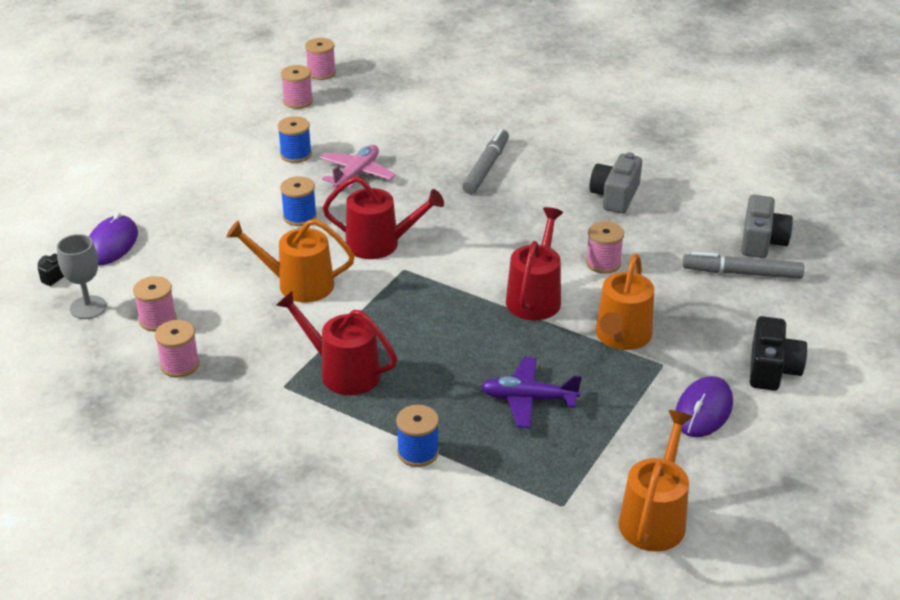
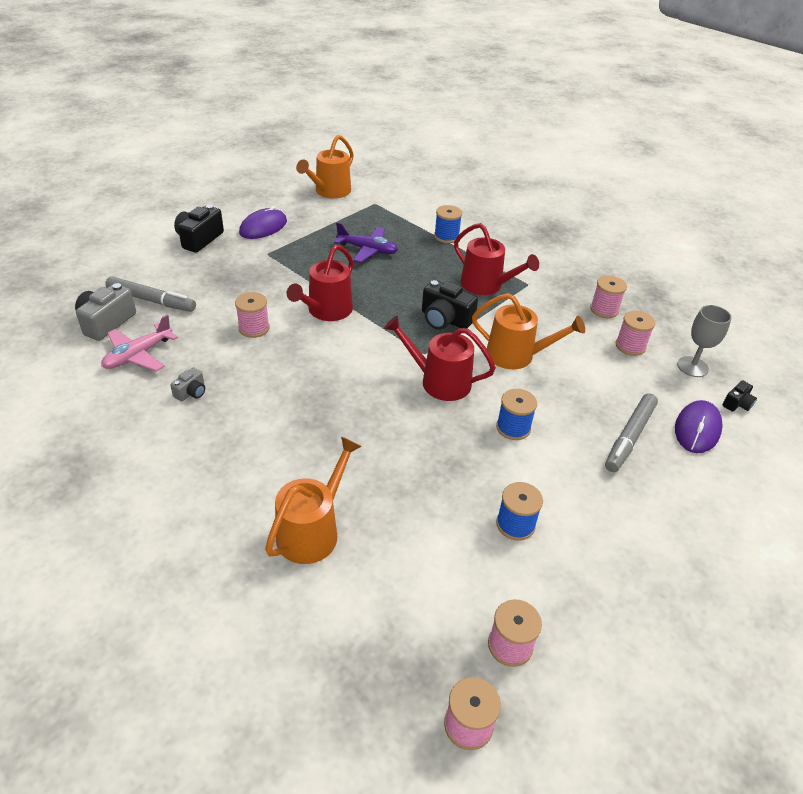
camera: 170 degrees left, 5 degrees up
pink plane [320,145,396,189] -> pink plane moved to [101,314,178,371]
grey marker [462,129,509,194] -> grey marker moved to [605,393,658,472]
grey camera [589,152,642,213] -> grey camera [170,368,205,401], size x0.53
orange watering can [595,254,654,350] -> orange watering can moved to [265,437,362,564]
none -> black camera [422,280,478,330]

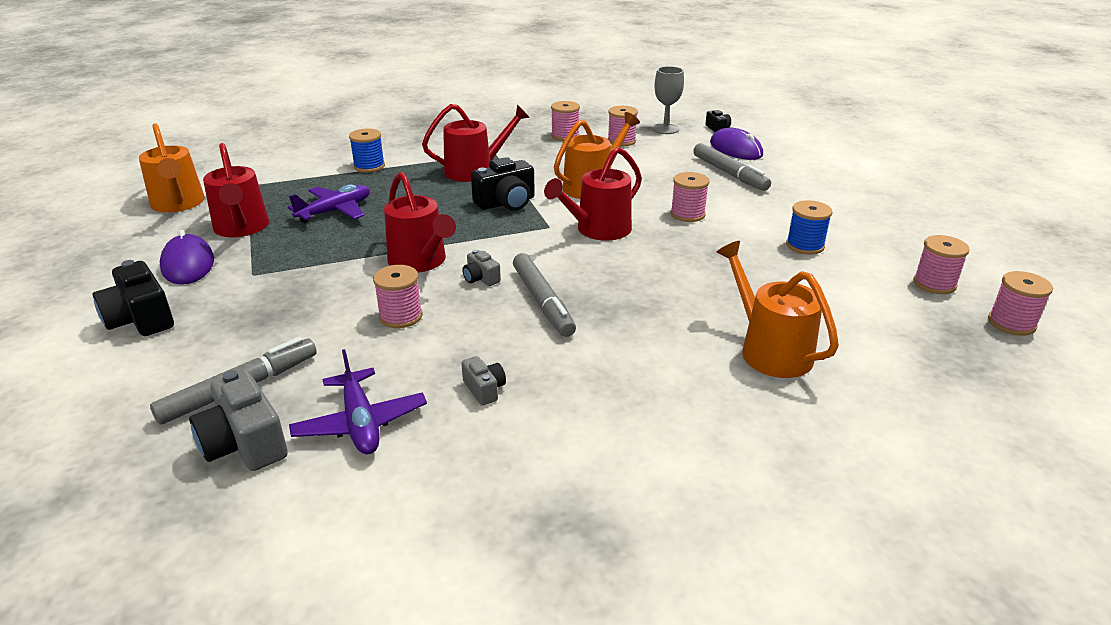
camera: 60 degrees left, 10 degrees down
pink plane [101,314,178,371] -> purple plane [289,349,427,454]
blue spool [496,389,537,440] -> pink spool [670,172,709,222]
none -> red watering can [203,143,269,237]
none -> grey camera [462,250,501,286]
none -> grey marker [513,253,576,337]

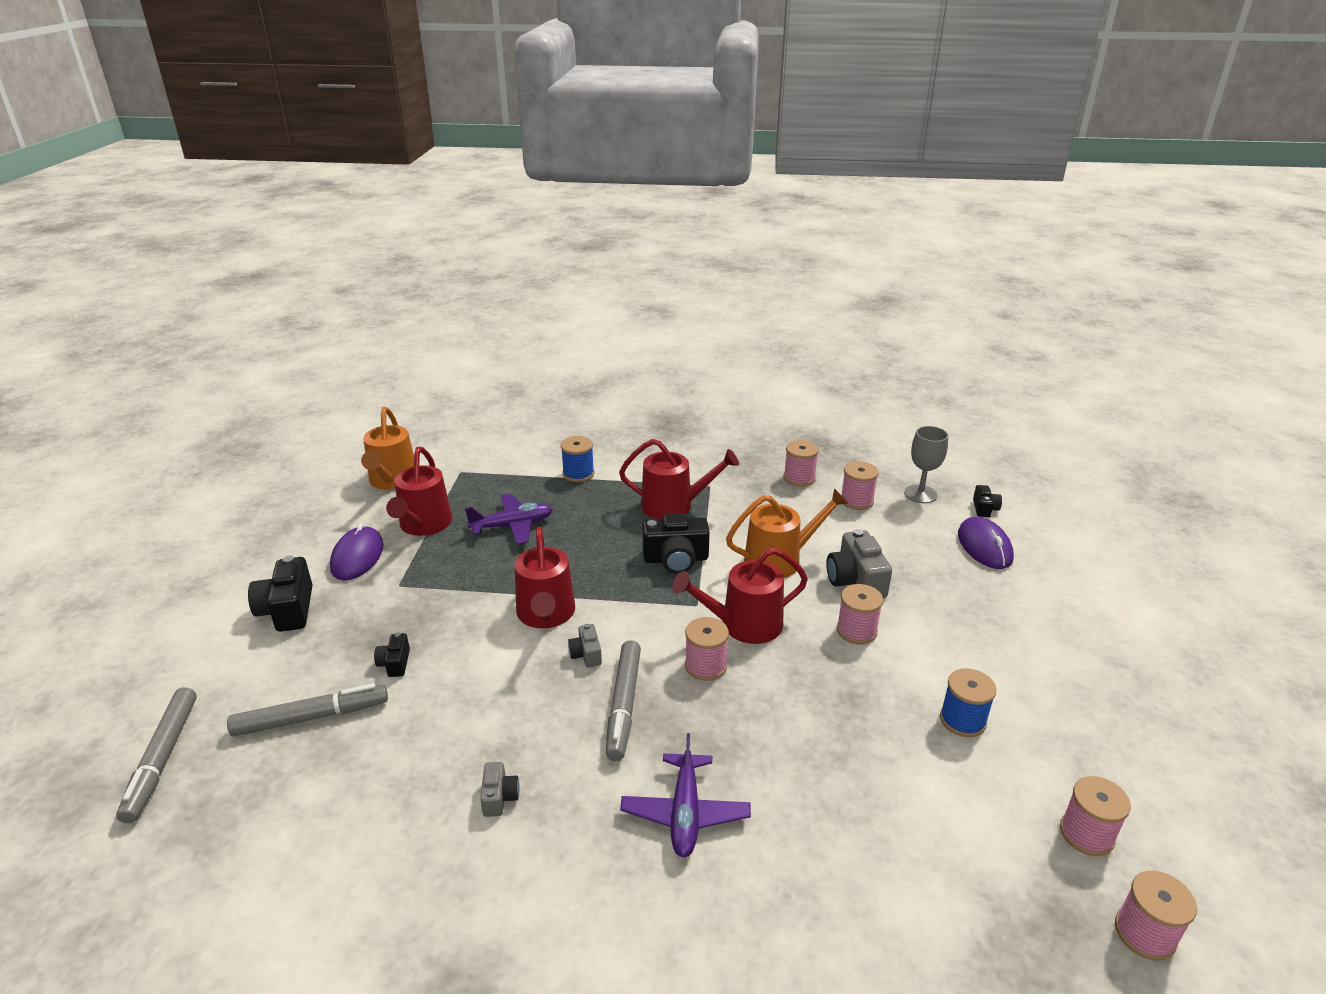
camera: 25 degrees right, 0 degrees up
grey camera [189,370,288,471] -> grey camera moved to [826,529,892,599]
purple plane [289,349,427,454] -> purple plane moved to [620,733,751,857]
pink spool [373,265,423,328] -> pink spool moved to [685,617,729,681]
grey marker [693,143,771,191] -> grey marker moved to [116,687,197,823]
orange watering can [717,241,839,378] -> none
none -> black camera [374,632,410,677]

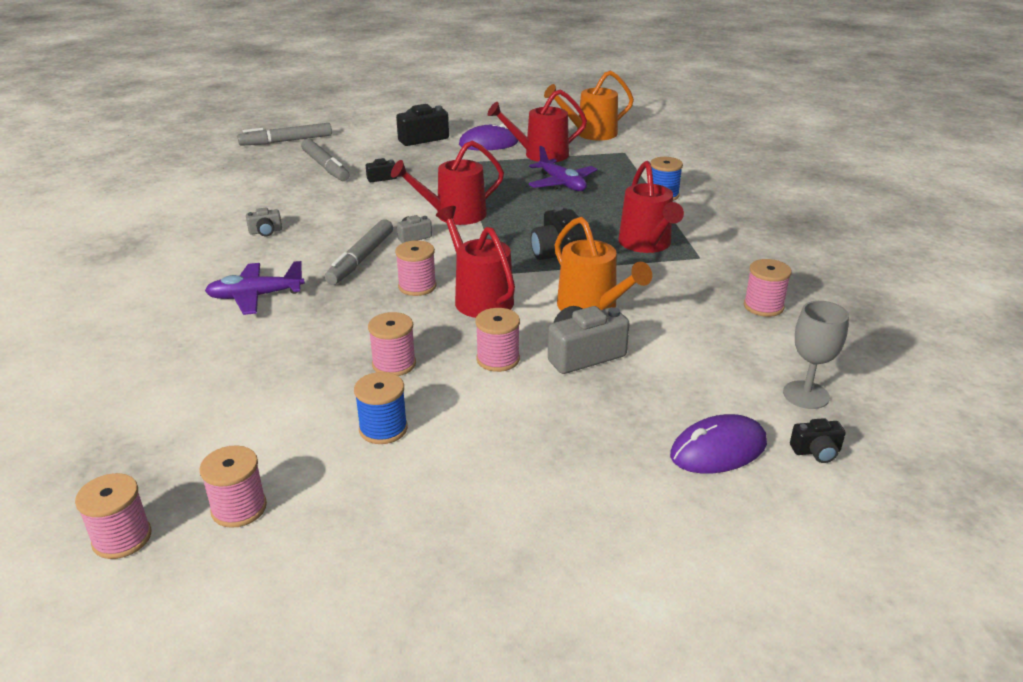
camera: 75 degrees right, 0 degrees up
grey marker [606,640,641,761] -> grey marker turned 60 degrees counterclockwise [325,219,393,285]
pink spool [841,461,879,510] -> pink spool moved to [368,312,416,376]

